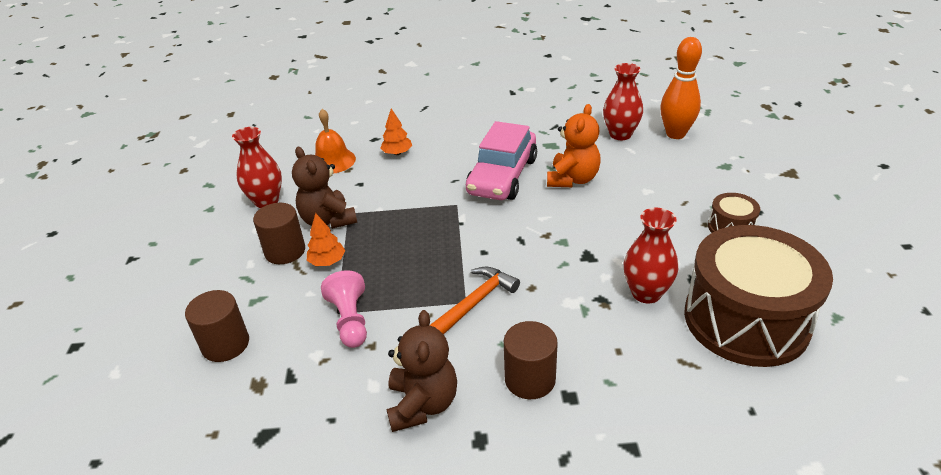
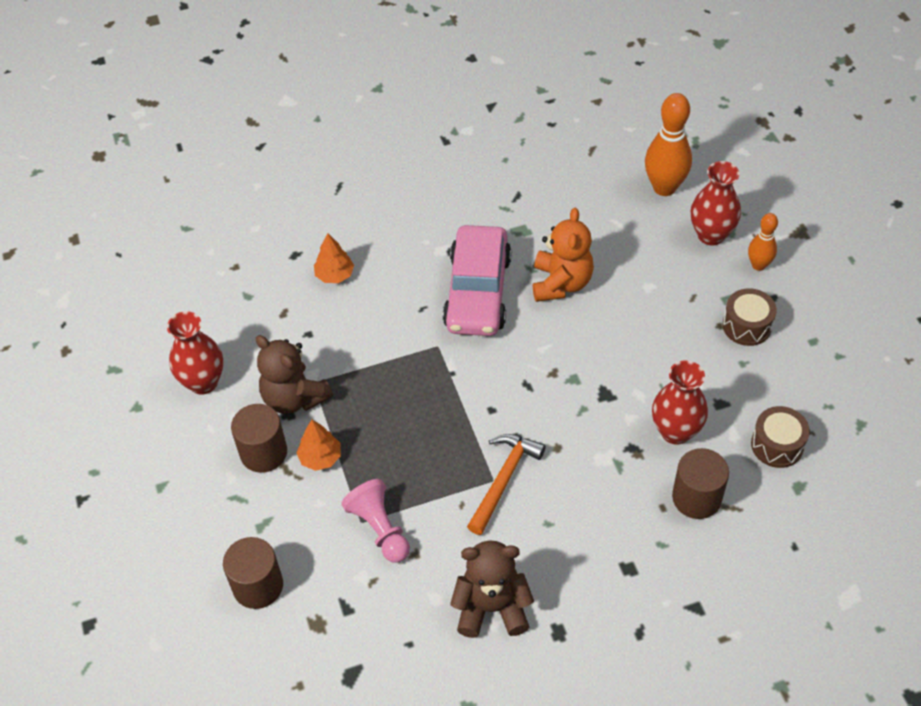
camera: 15 degrees left, 15 degrees up
orange bell [315,109,356,174] -> none
brown teddy bear [387,310,457,432] -> brown teddy bear turned 75 degrees counterclockwise [450,540,534,638]
brown cylinder [504,321,558,399] -> brown cylinder moved to [672,448,729,519]
red vase [603,63,643,140] -> red vase moved to [691,161,741,245]
brown drum [684,225,833,367] -> brown drum [751,406,810,468], size x0.43
none -> orange bowling pin [748,213,778,271]

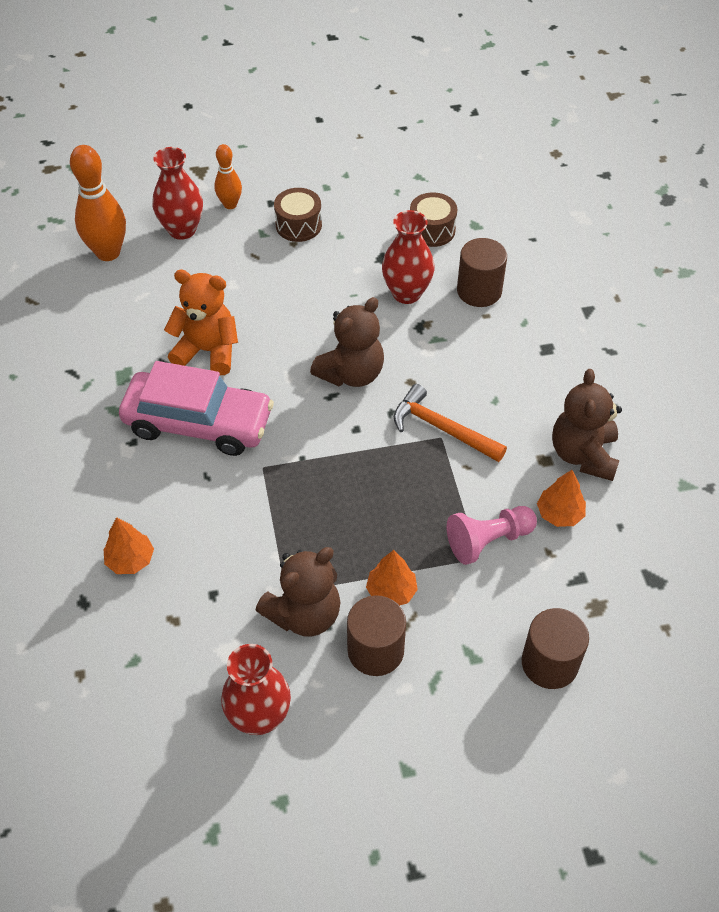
camera: 85 degrees left, 0 degrees up
none -> brown teddy bear [310,297,384,387]
none -> orange tree [537,470,586,527]

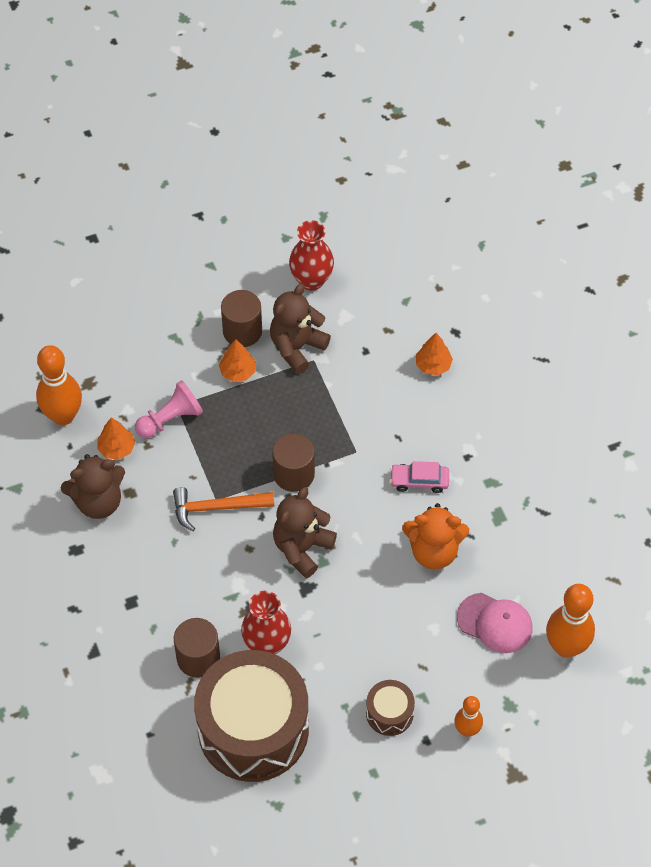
camera: 170 degrees right, 5 degrees up
pink car [119,361,274,456] -> pink car [390,461,449,493], size x0.48
red vase [153,147,203,240] -> none
orange hammer [394,384,507,462] -> orange hammer turned 150 degrees clockwise [173,487,274,531]
brown drum [410,192,457,247] -> brown drum [194,650,309,782], size x2.32
brown cylinder [522,608,589,689] -> brown cylinder moved to [272,433,315,492]
brown teddy bear [552,369,622,481] -> brown teddy bear turned 75 degrees clockwise [61,454,125,519]
none -> orange bowling pin [36,345,82,425]
none -> pink cap [457,593,532,653]

